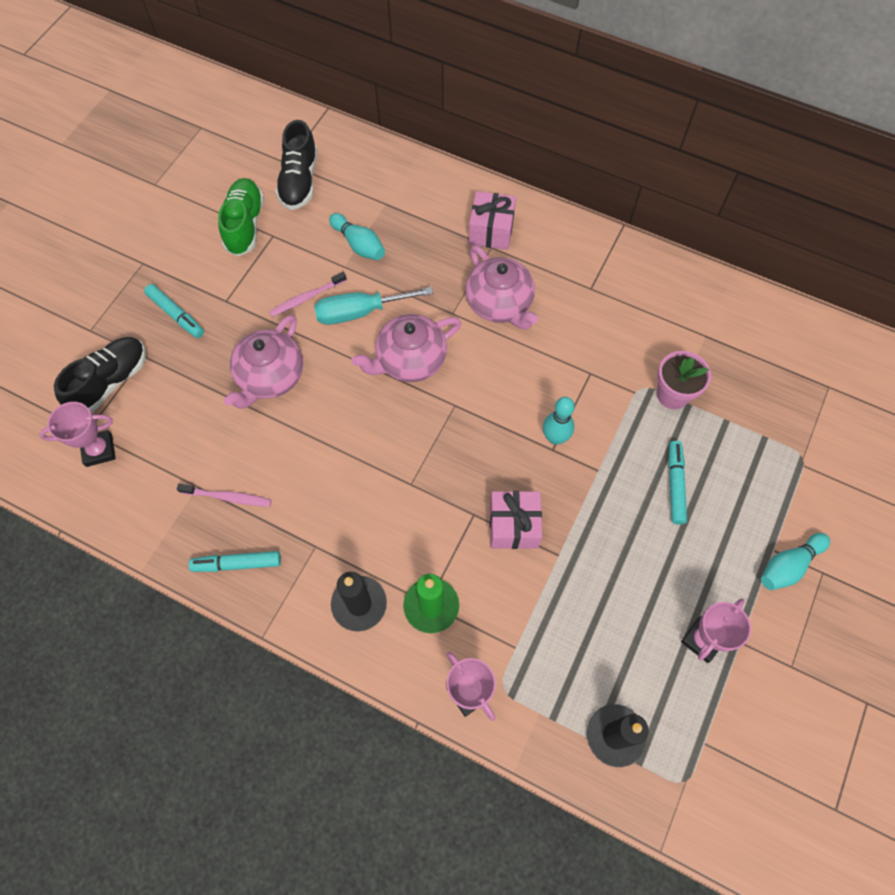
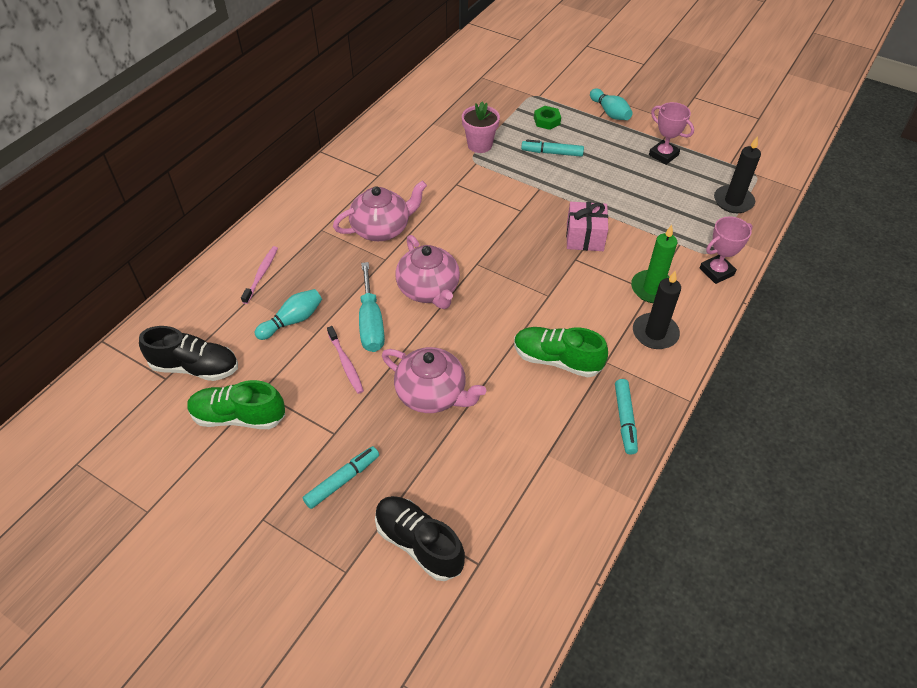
camera: 85 degrees left, 15 degrees down
pink trophy [39,402,116,467] -> none
pink toothbrush [177,484,271,507] -> pink toothbrush moved to [241,246,278,304]
pink gift [469,191,516,250] -> none
turquoise bowling pin [543,397,575,445] -> none
none -> green shoe [514,327,608,377]
none -> green nut [534,106,561,130]

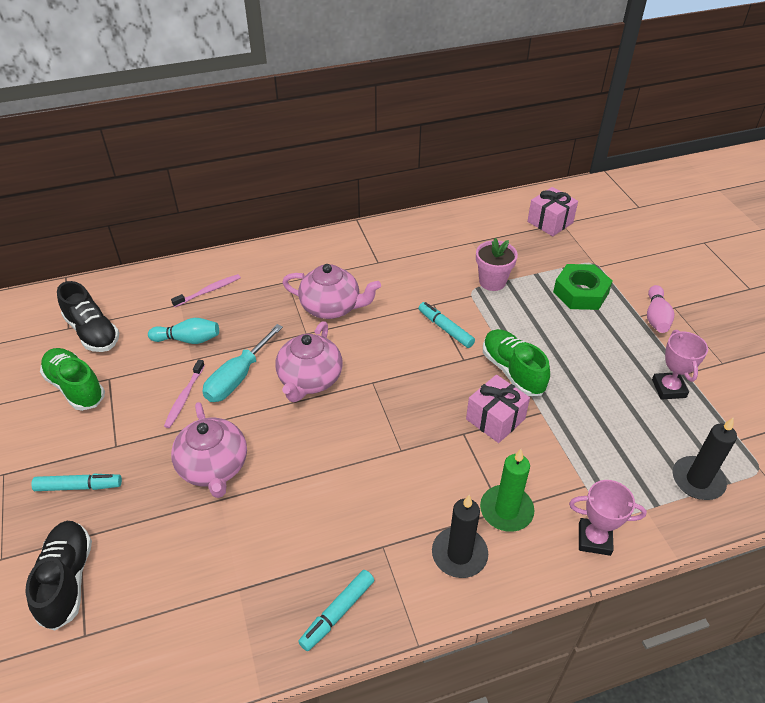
camera: 40 degrees right, 5 degrees down
green shoe [514,327,608,377] -> green shoe moved to [483,329,550,396]
turquoise marker [521,140,584,157] -> turquoise marker moved to [418,302,475,348]
green nut [534,106,561,130] -> green nut [553,264,613,310], size x1.74
turquoise bowling pin [590,88,633,120] -> pink bowling pin [647,285,674,333]
none -> pink gift [527,187,578,236]

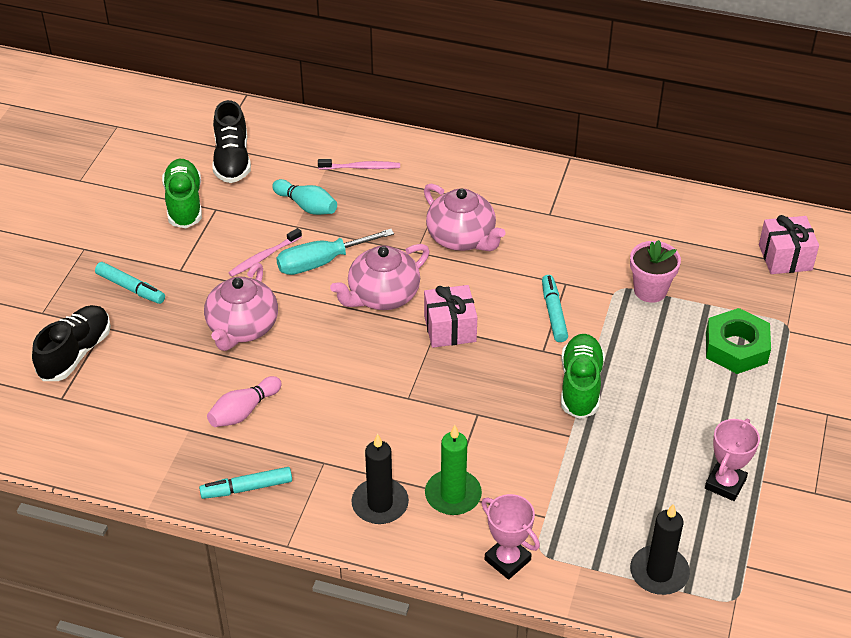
camera: 35 degrees right, 0 degrees up
pink gift [466,375,530,443] -> pink gift moved to [424,285,477,348]
pink bowling pin [647,285,674,333] -> pink bowling pin moved to [207,376,282,427]

